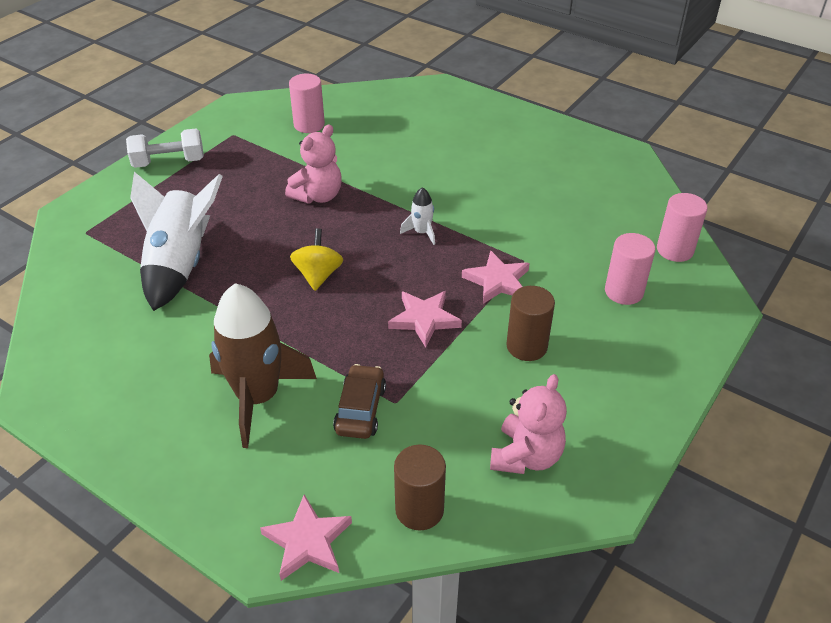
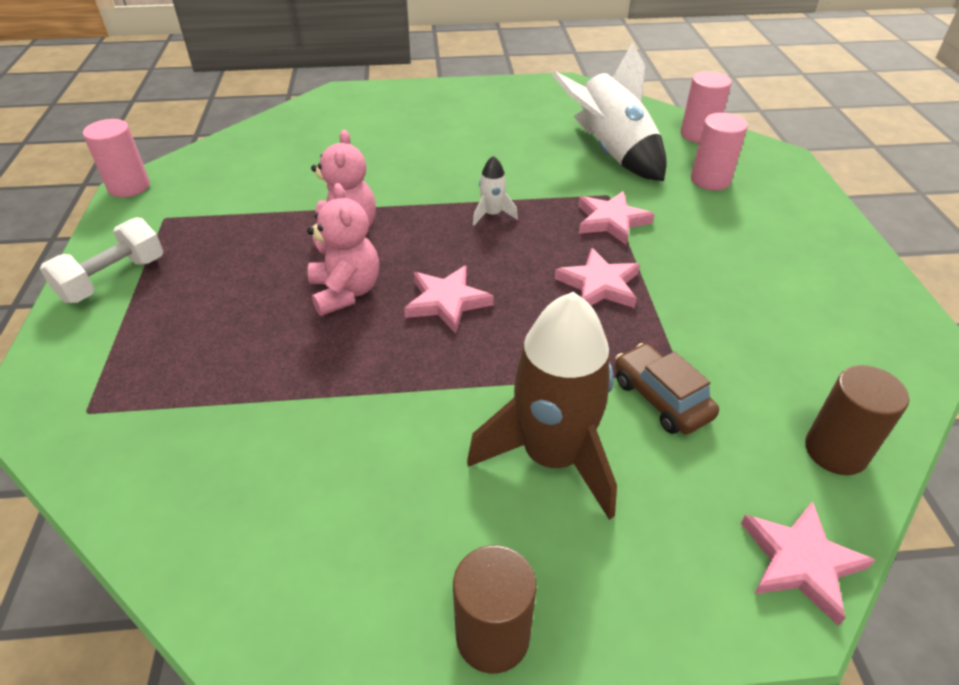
camera: 40 degrees left, 0 degrees up
white rocket [130,172,223,311] -> white rocket moved to [552,42,667,181]
pink cylinder [289,74,325,133] -> pink cylinder moved to [83,119,150,198]
yellow spinning top [290,228,343,291] -> pink star [404,266,494,333]
pink teddy bear [490,374,567,474] -> pink teddy bear moved to [307,183,379,316]
brown cylinder [507,286,555,361] -> brown cylinder moved to [453,545,537,674]

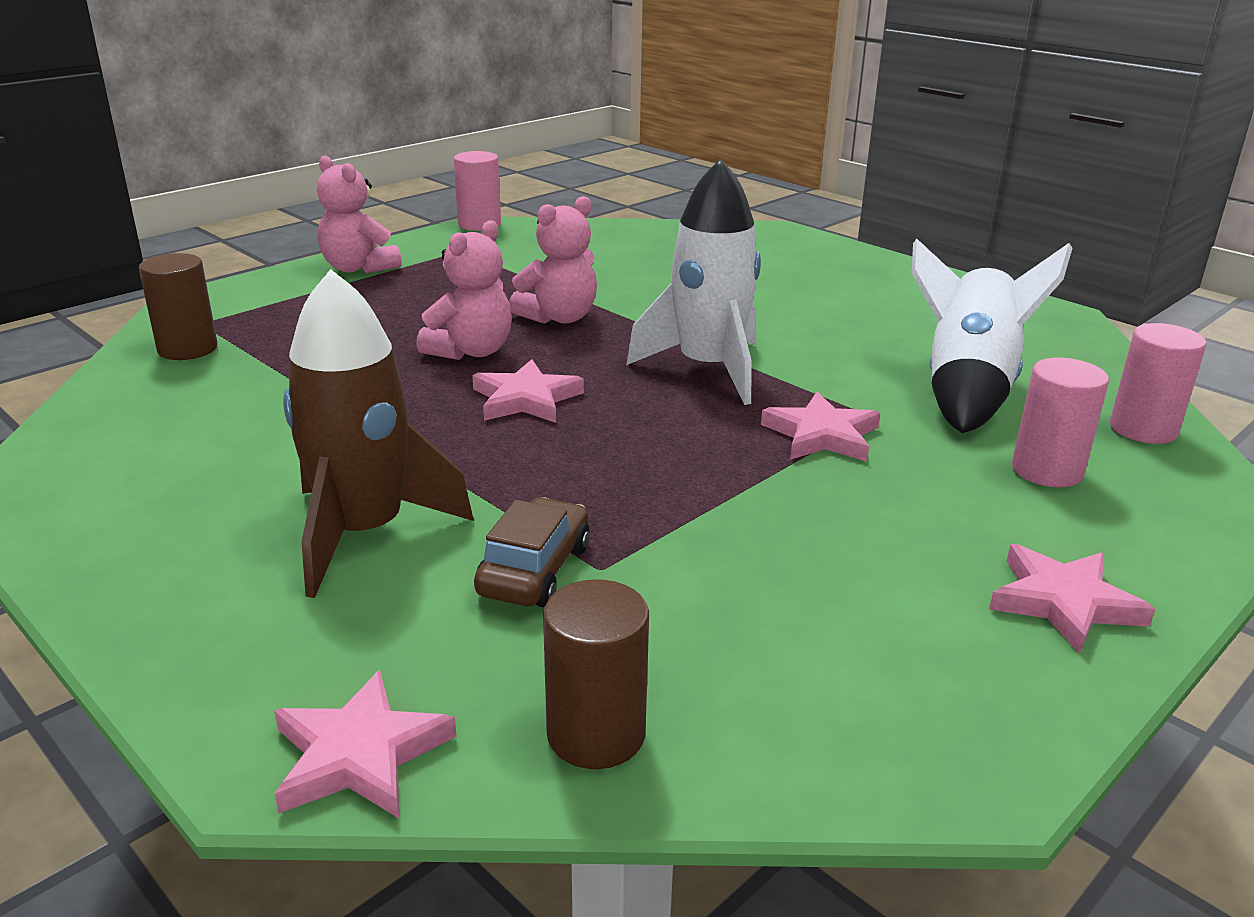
camera: 50 degrees right, 15 degrees down
white dumbbell [40,217,163,303] -> pink teddy bear [317,156,402,274]
brown cylinder [453,545,537,674] -> brown cylinder moved to [139,253,218,360]
white rocket [473,155,518,226] -> white rocket [626,159,761,405], size x2.29
pink star [555,248,640,308] -> pink star moved to [989,544,1155,654]

